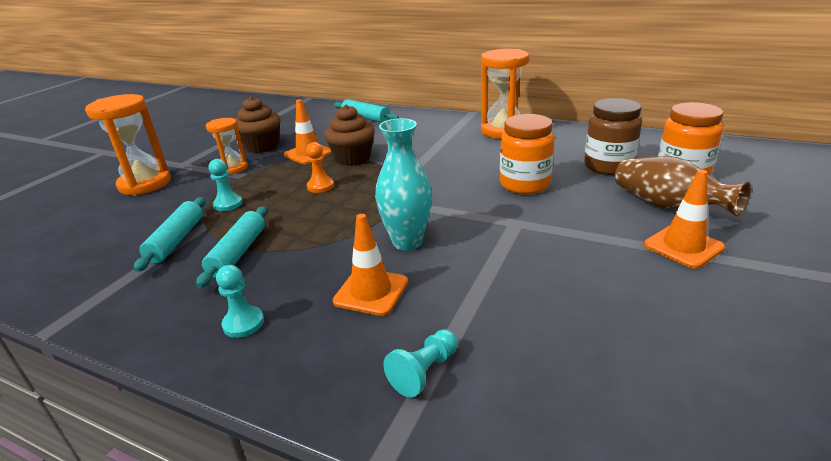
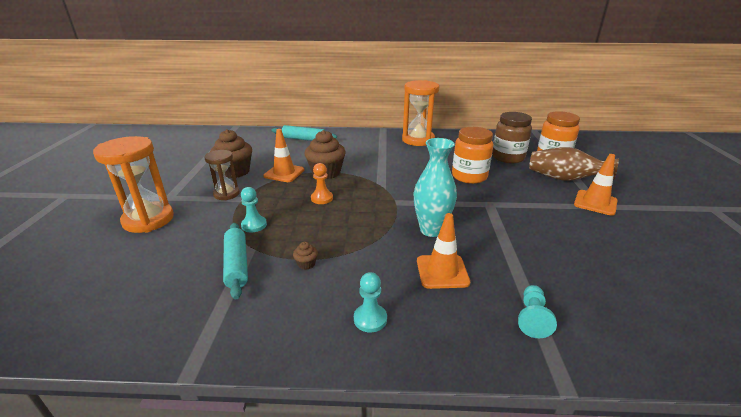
camera: 25 degrees left, 0 degrees up
turquoise rolling pin [196,206,267,288] -> brown cupcake [293,242,318,270]
orange hourglass [206,118,248,175] -> brown hourglass [205,150,240,200]

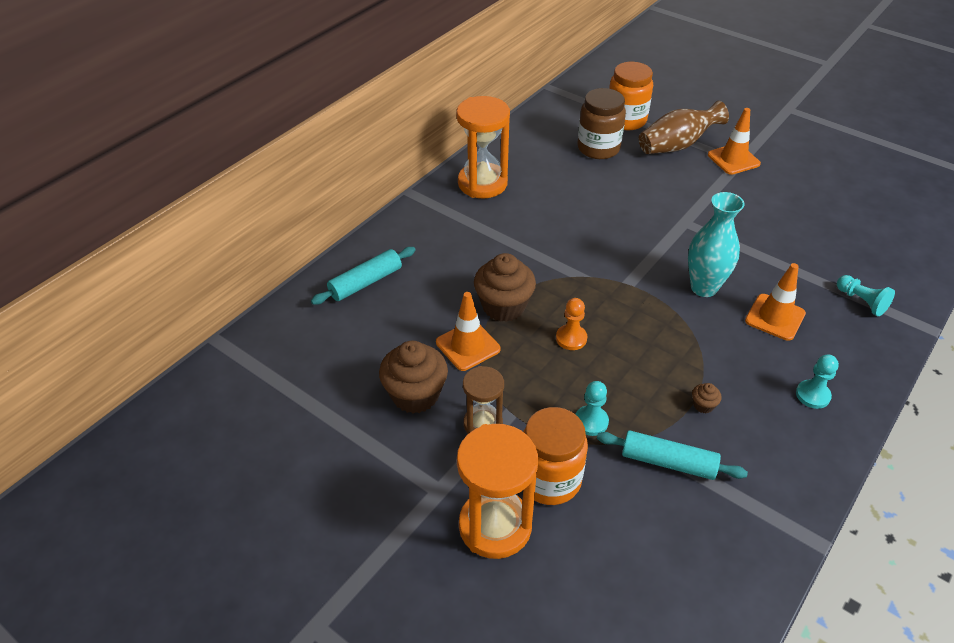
camera: 55 degrees left, 15 degrees up
orange jar [452,127,493,184] -> orange jar moved to [523,407,588,505]

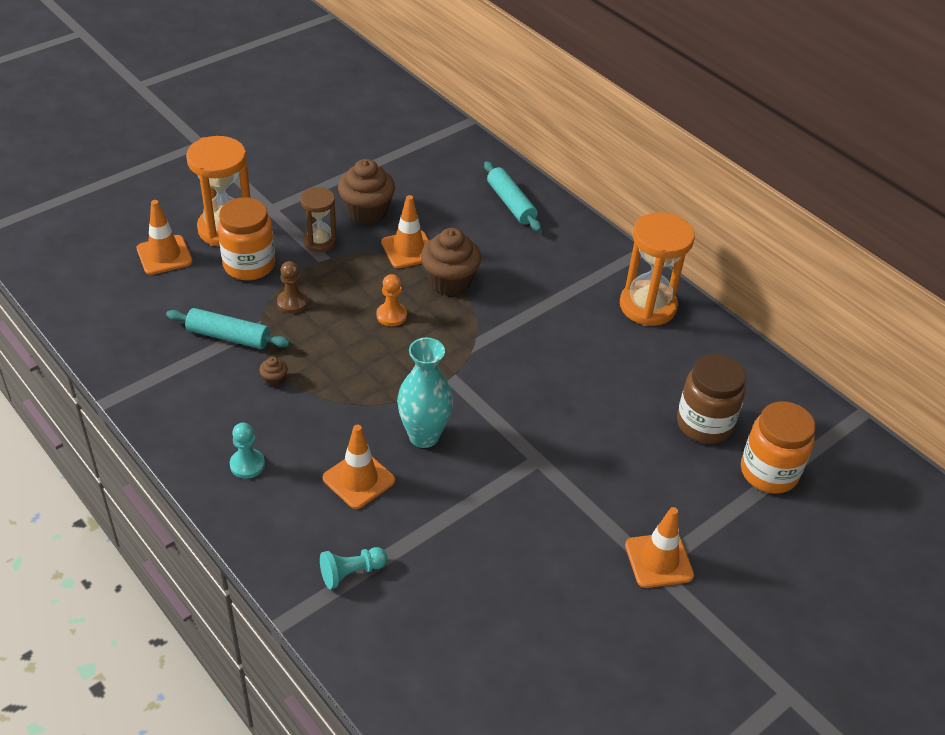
camera: 100 degrees right, 0 degrees up
turquoise pawn [575,381,609,436] -> brown pawn [277,261,308,314]
turquoise rolling pin [597,431,748,480] -> turquoise rolling pin turned 75 degrees clockwise [166,308,290,349]
brown vase [639,101,729,154] -> none
none -> orange traffic cone [137,200,192,275]

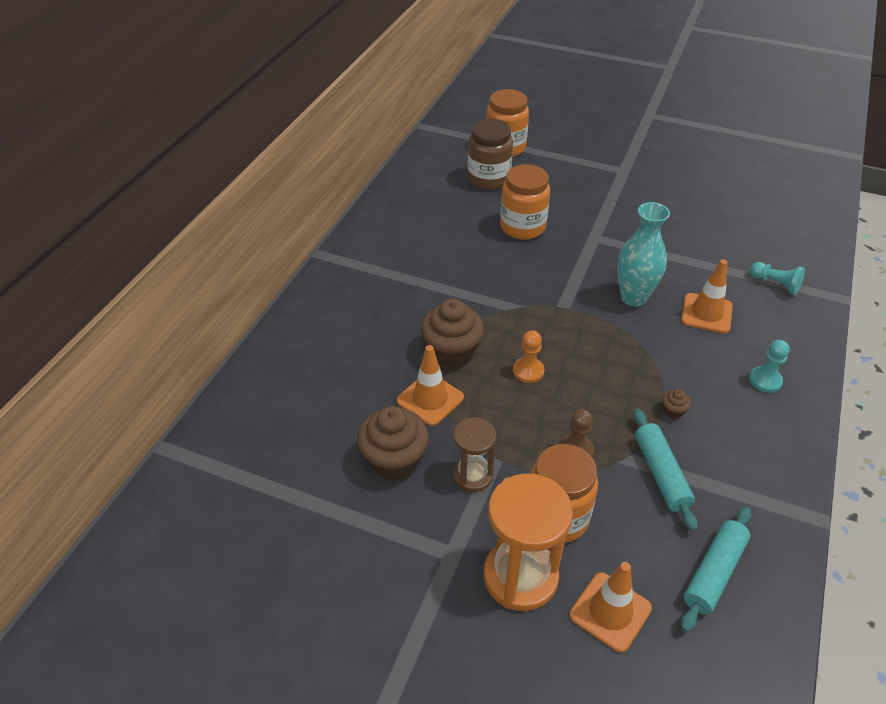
camera: 115 degrees left, 0 degrees up
turquoise rolling pin [484,162,541,232] -> turquoise rolling pin moved to [681,507,751,632]
orange hourglass [620,212,695,326] -> none
orange traffic cone [625,507,694,588] -> none
none -> orange jar [500,164,550,240]

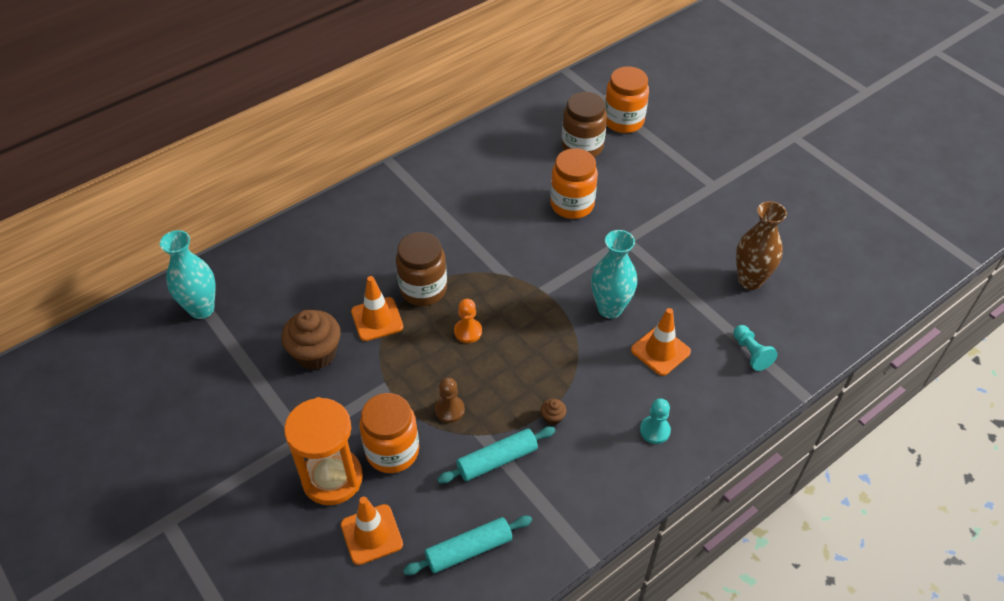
camera: 30 degrees right, 5 degrees up
brown cupcake [421,299,484,368] -> brown jar [396,232,447,306]
brown hourglass [453,417,496,492] -> none
turquoise rolling pin [634,409,698,531] -> turquoise rolling pin turned 45 degrees clockwise [437,427,556,484]
none -> turquoise vase [160,230,215,319]
none -> brown vase [736,201,787,290]

